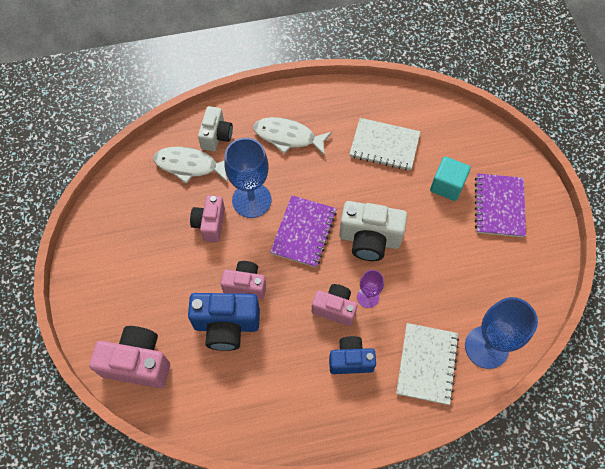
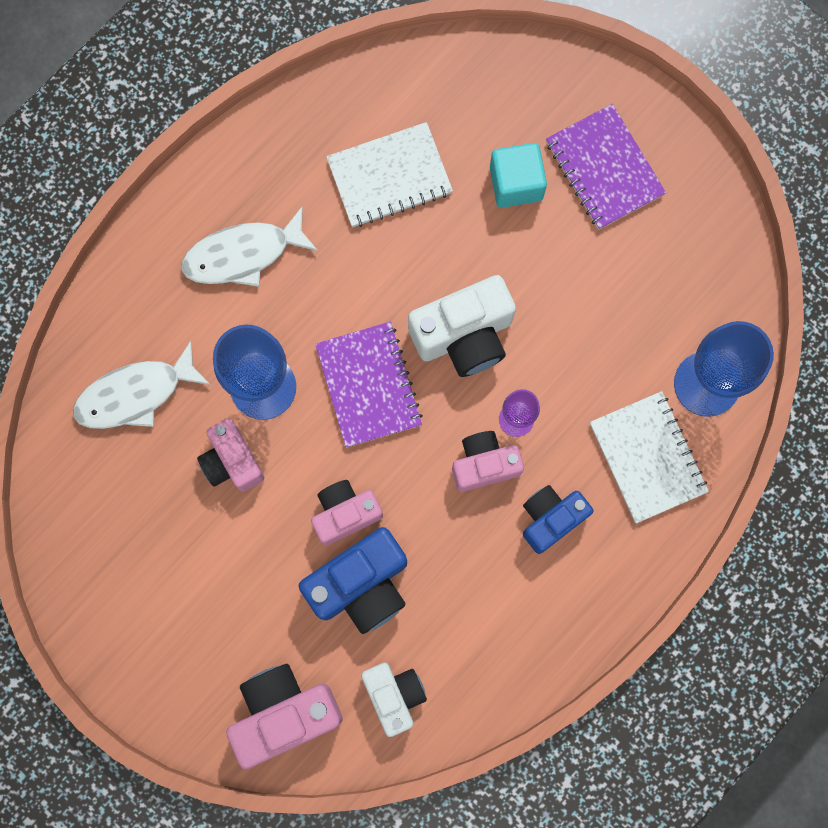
camera: 35 degrees left, 15 degrees up
white camera [198,106,233,151] -> white camera moved to [361,662,427,737]

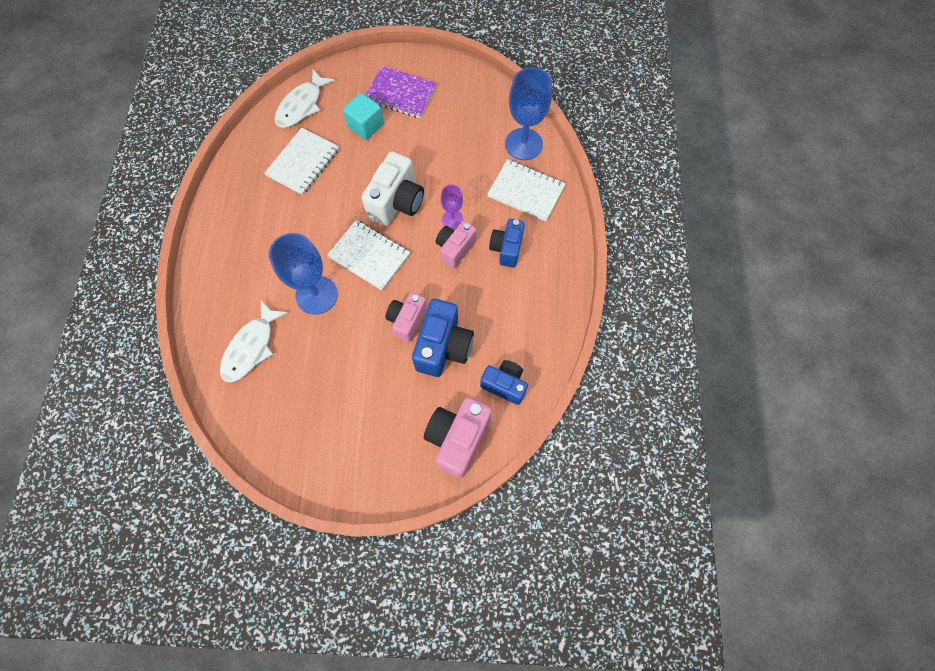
camera: 40 degrees left, 10 degrees down
white fish [182,206,318,287] -> white fish moved to [275,69,335,128]
pink camera [197,418,264,492] -> none
purple notebook [315,322,423,447] -> white notebook [327,220,410,291]
white camera [361,662,427,737] -> blue camera [480,360,528,405]

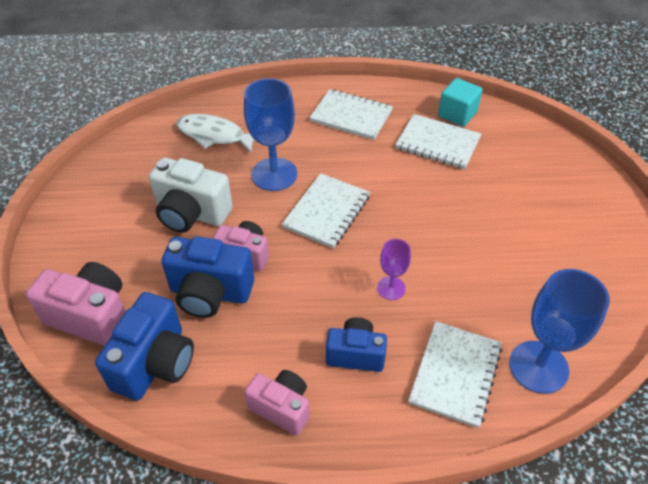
camera: 85 degrees right, 20 degrees down
white fish [275,69,335,128] -> none
turquoise cube [343,93,384,140] -> turquoise cube moved to [438,78,482,127]
white camera [362,152,424,226] -> white camera moved to [149,158,233,233]
purple notebook [366,66,437,118] -> none
pink camera [436,221,476,269] -> pink camera moved to [244,370,310,435]
blue camera [480,360,528,405] -> blue camera [95,292,194,401], size x1.53
none -> white notebook [309,89,393,140]

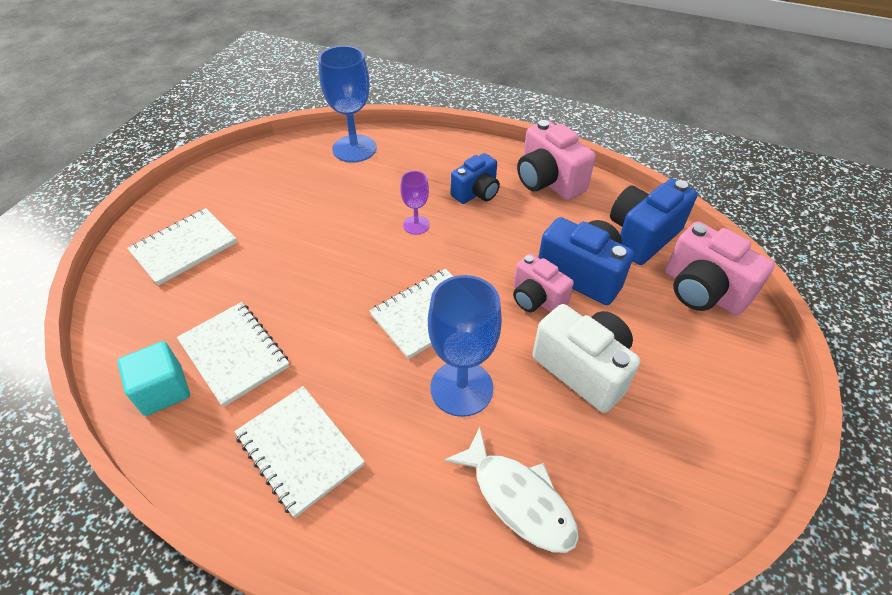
camera: 155 degrees left, 0 degrees up
pink camera [244,370,310,435] -> pink camera [517,120,596,200], size x1.53
blue camera [326,317,387,372] -> blue camera turned 75 degrees counterclockwise [451,153,500,204]
white notebook [408,321,502,428] -> white notebook moved to [127,208,237,286]

